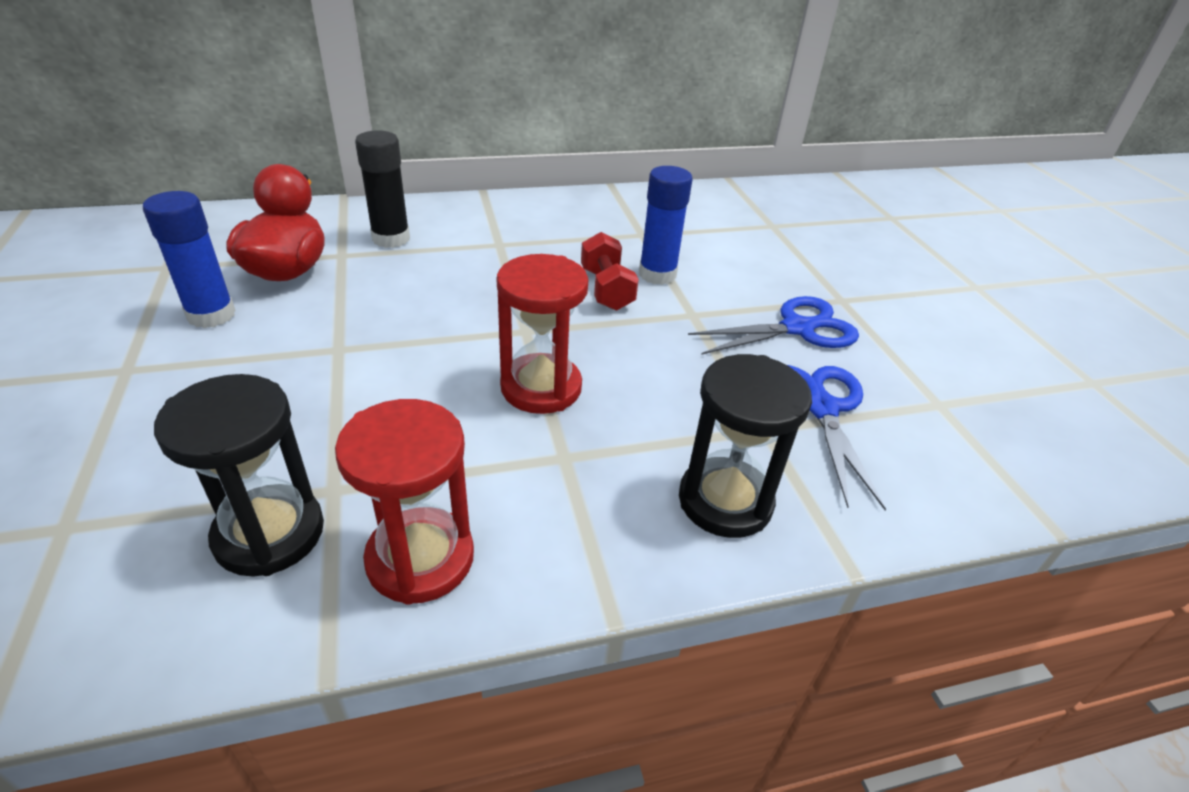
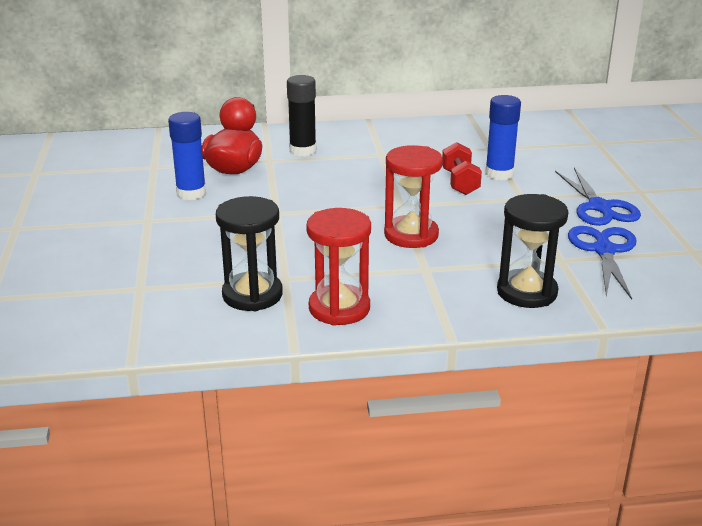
camera: 10 degrees right, 10 degrees down
blue scissors [688,296,859,355] -> blue scissors turned 90 degrees clockwise [555,168,641,226]

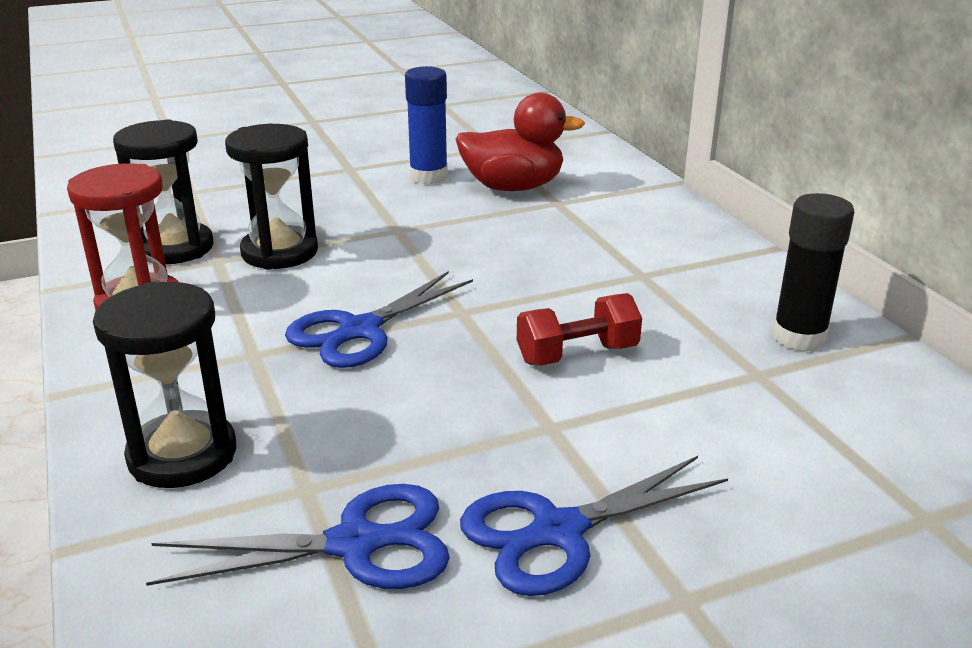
camera: 75 degrees right, 0 degrees up
black glue stick [287,75,316,156] -> black glue stick moved to [772,193,854,352]
red hourglass [384,145,443,248] -> blue scissors [285,271,473,368]
blue glue stick [485,95,521,180] -> none
none -> black hourglass [225,124,318,270]

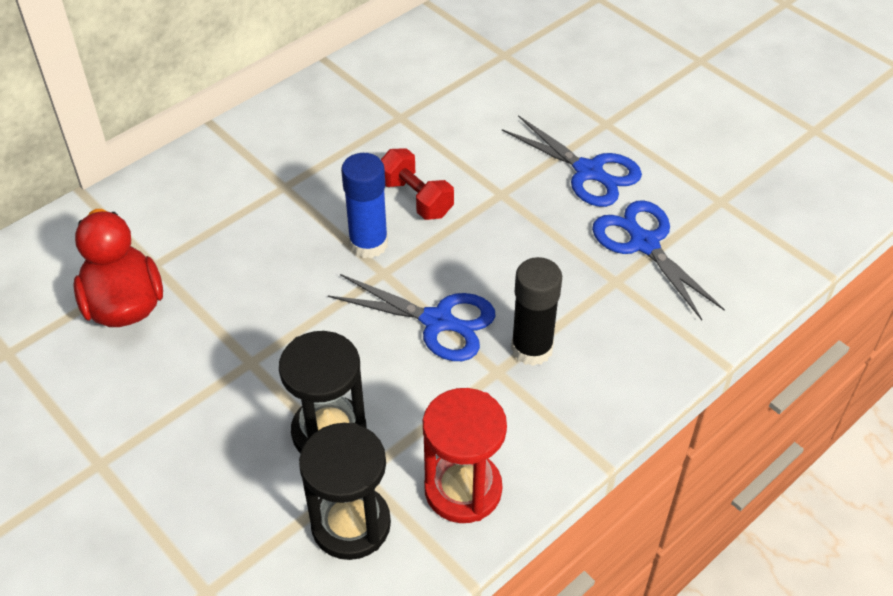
camera: 110 degrees left, 20 degrees up
black hourglass [93,282,236,488] -> none
blue glue stick [405,66,448,184] -> blue glue stick moved to [341,153,388,258]
black glue stick [772,193,854,352] -> black glue stick moved to [511,257,562,366]

